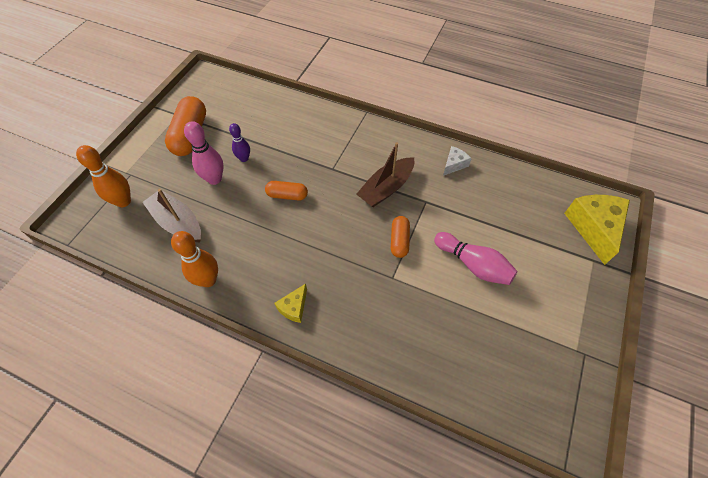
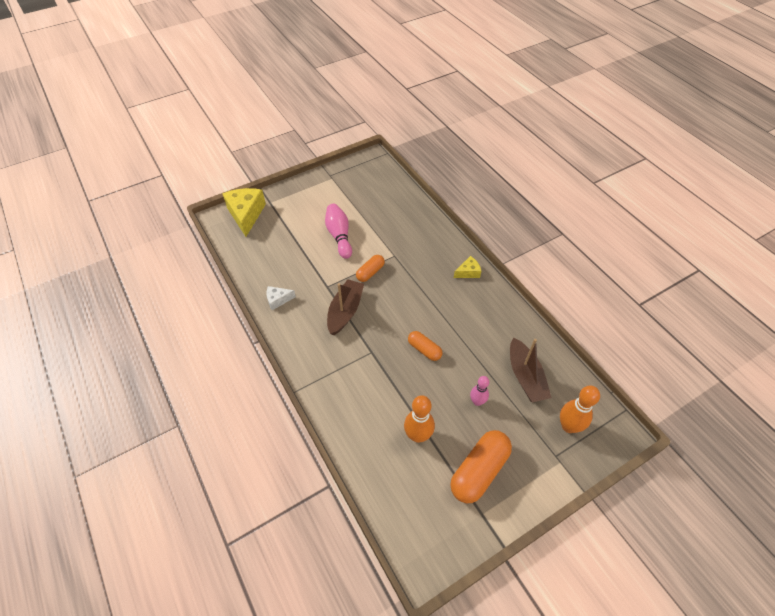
camera: 145 degrees left, 5 degrees down
orange bowling pin [171,231,218,287] -> orange bowling pin moved to [404,395,435,443]
pink bowling pin [184,121,223,185] -> pink bowling pin [470,376,489,406], size x0.63
purple bowling pin [229,123,250,162] -> none
brown boat [356,142,414,207] -> brown boat turned 60 degrees counterclockwise [327,279,364,335]
yellow cheese [564,195,630,265] -> yellow cheese turned 135 degrees clockwise [222,188,266,237]

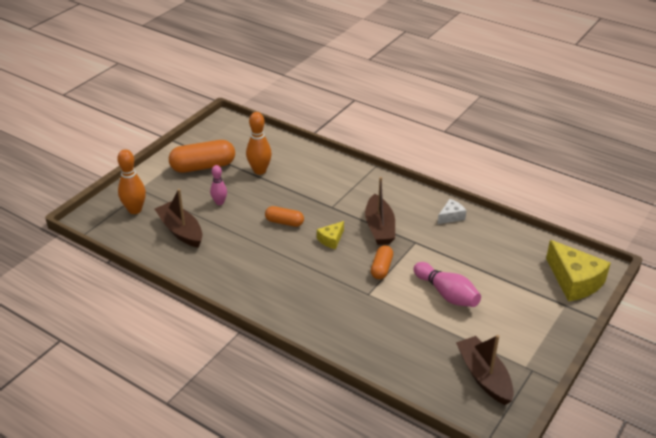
camera: 155 degrees right, 15 degrees down
orange capsule [450,430,512,503] -> orange capsule turned 60 degrees clockwise [169,140,235,173]
yellow cheese [454,256,481,278] -> yellow cheese moved to [317,221,344,249]
none -> brown boat [456,335,514,405]

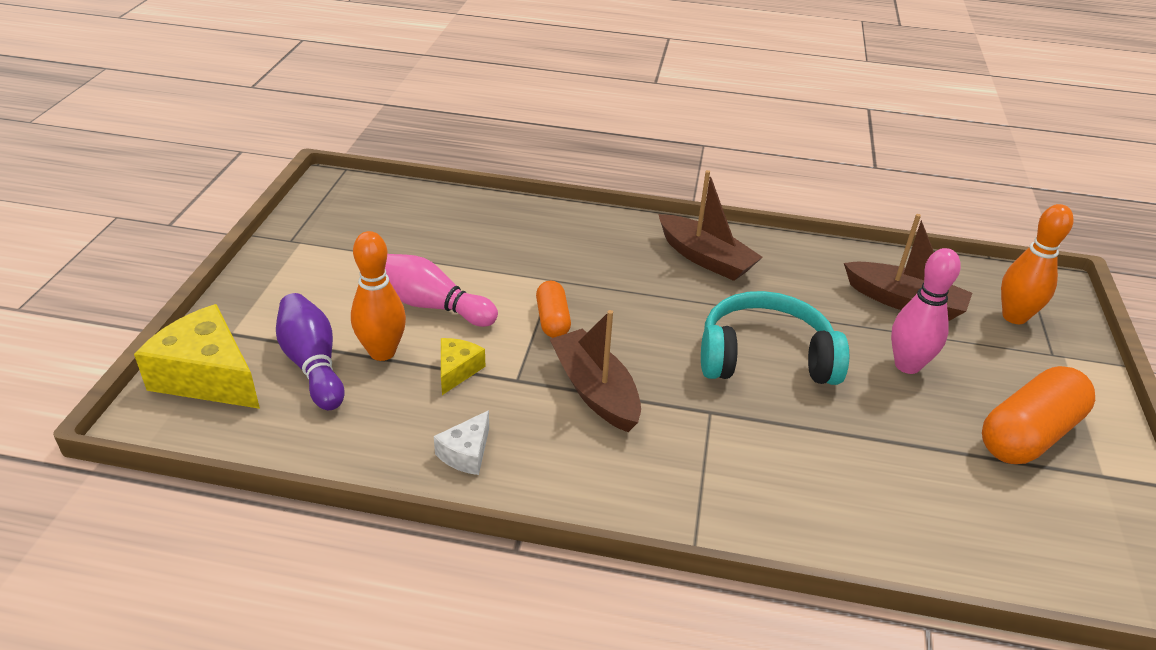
camera: 155 degrees right, 0 degrees up
pink bowling pin [210,165,227,205] -> pink bowling pin [891,248,961,374], size x1.58
orange bowling pin [246,112,272,175] -> orange bowling pin moved to [351,231,406,361]
orange capsule [265,206,304,227] -> turquoise headphones [701,291,849,385]
yellow cheese [317,221,344,249] -> yellow cheese moved to [441,338,485,395]
brown boat [456,335,514,405] -> brown boat moved to [658,170,763,281]
none -> purple bowling pin [276,293,345,410]

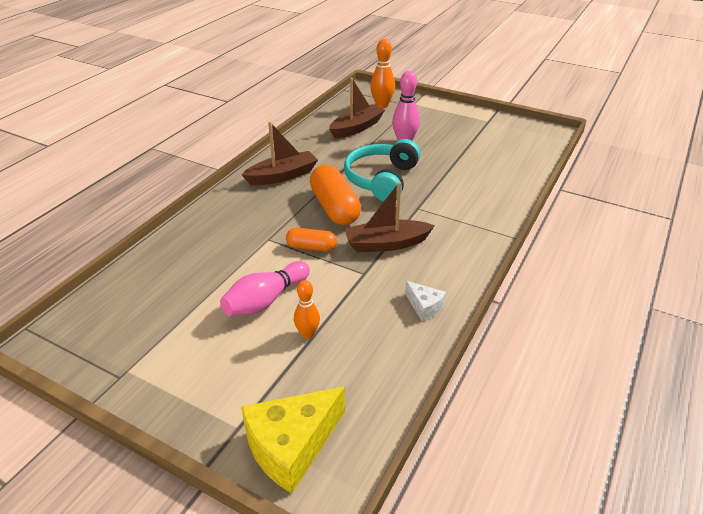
camera: 70 degrees left, 0 degrees up
purple bowling pin [276,293,345,410] -> none
orange bowling pin [351,231,406,361] -> orange bowling pin [294,280,320,339], size x0.63
yellow cheese [441,338,485,395] -> none
orange capsule [982,366,1095,464] -> orange capsule moved to [310,165,361,225]

